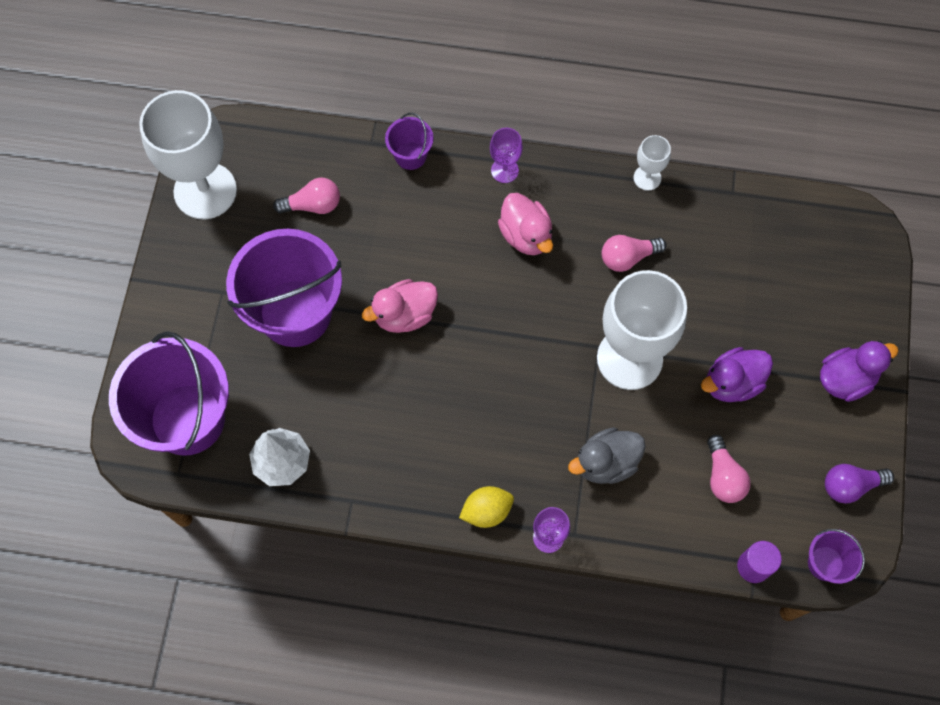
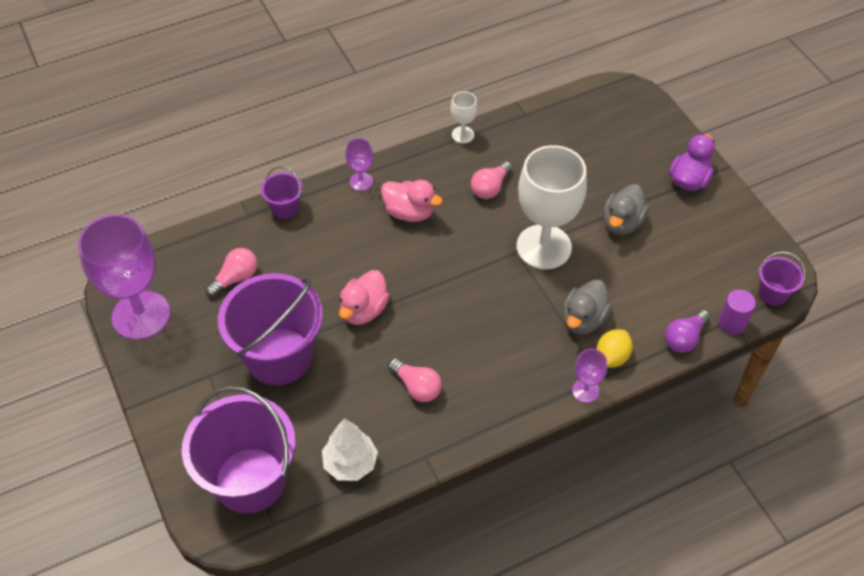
camera: 35 degrees left, 15 degrees down
white goblet [139,90,237,219] -> purple goblet [78,214,170,340]
yellow lemon [459,486,514,528] -> yellow lemon moved to [596,329,633,368]
purple duck [701,347,773,402] -> grey duck [603,184,649,235]
pink light bulb [707,435,750,503] -> pink light bulb moved to [388,358,442,402]
purple light bulb [825,464,894,504] -> purple light bulb moved to [665,310,710,353]

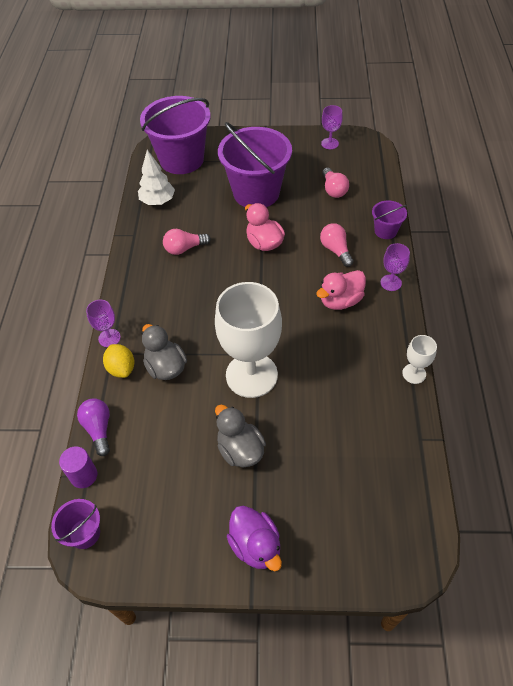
camera: 120 degrees right, 0 degrees up
purple goblet [78,214,170,340] -> purple goblet [321,105,343,149], size x0.45
pink light bulb [471,161,512,199] -> pink light bulb moved to [320,223,354,267]

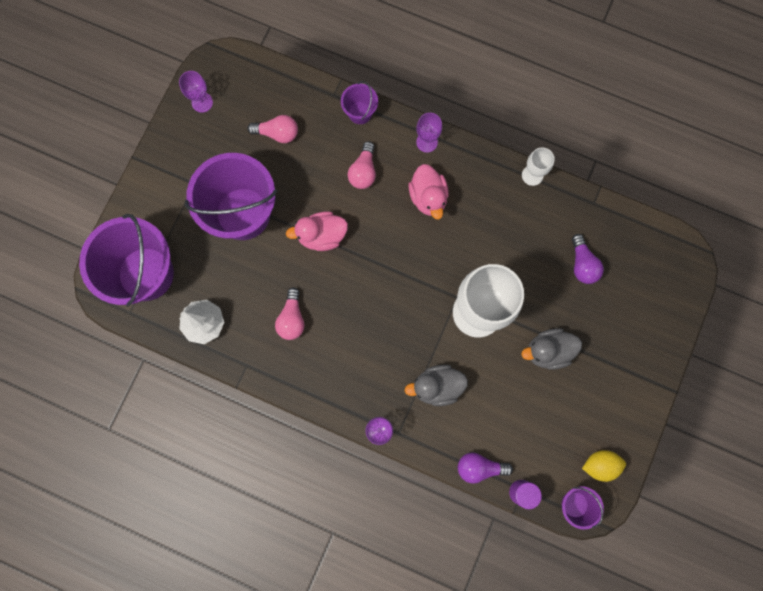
camera: 70 degrees left, 25 degrees up
yellow lemon [103,344,134,378] -> yellow lemon moved to [582,450,626,482]
purple duck [227,506,282,571] -> none
pink light bulb [320,223,354,267] -> pink light bulb turned 75 degrees counterclockwise [348,142,376,189]
none -> purple light bulb [572,234,604,284]

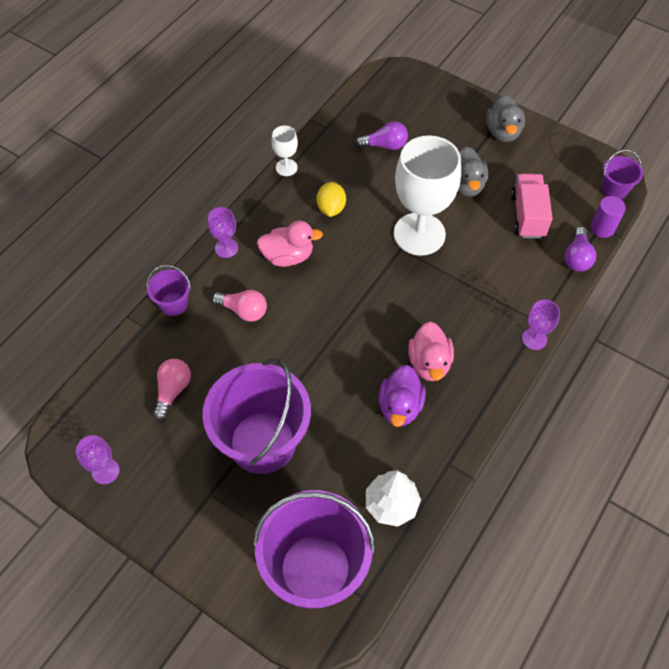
camera: 80 degrees left, 20 degrees down
pink light bulb [275,287,304,340] -> purple duck [378,365,426,427]
pink duck [286,211,348,251] -> pink duck moved to [408,322,454,381]
grey duck [405,365,468,406] -> grey duck moved to [486,94,525,142]
yellow lemon [582,450,626,482] -> yellow lemon moved to [316,182,346,217]
none -> pink truck [511,174,553,238]

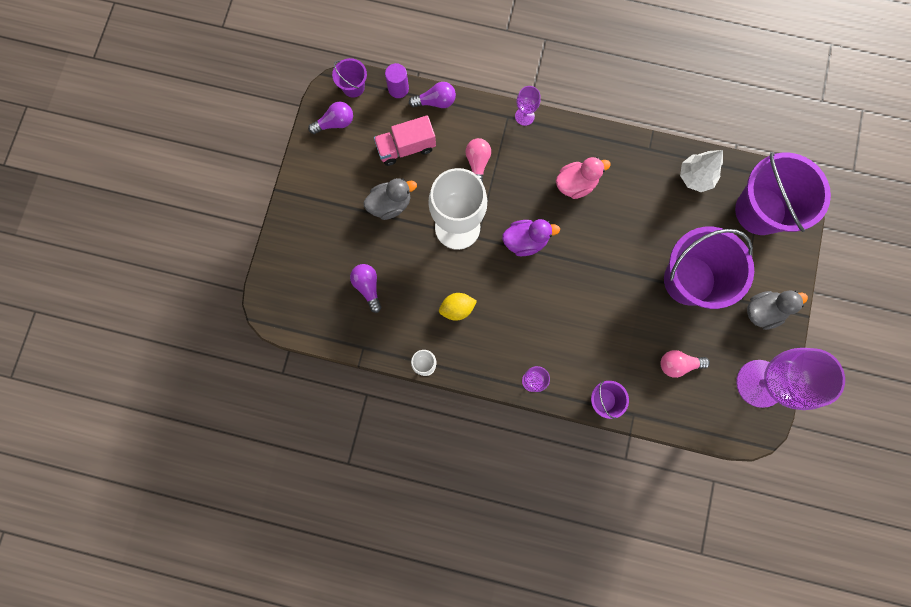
camera: 110 degrees left, 20 degrees up
purple goblet [76,435,119,484] -> purple goblet [736,348,845,410], size x2.24
pink light bulb [212,290,267,322] -> pink light bulb moved to [465,138,491,182]
pink duck [257,221,323,267] -> none
purple duck [378,365,426,427] -> purple duck moved to [502,219,560,256]
grey duck [486,94,525,142] -> grey duck moved to [747,291,808,330]
none -> purple light bulb [308,102,353,134]

